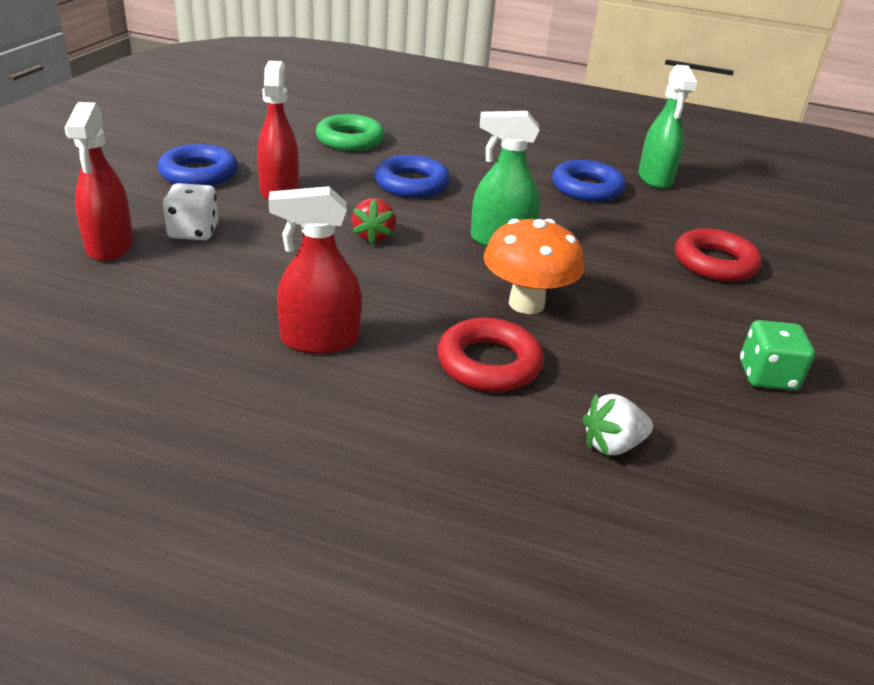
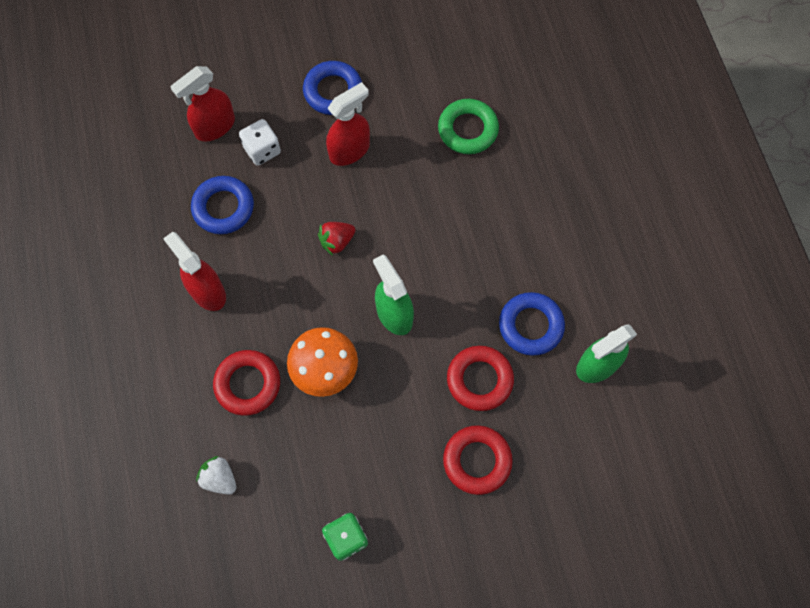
camera: 60 degrees right, 35 degrees up
blue ring [375,155,450,198] -> blue ring moved to [191,176,254,234]
none -> red ring [447,346,514,411]

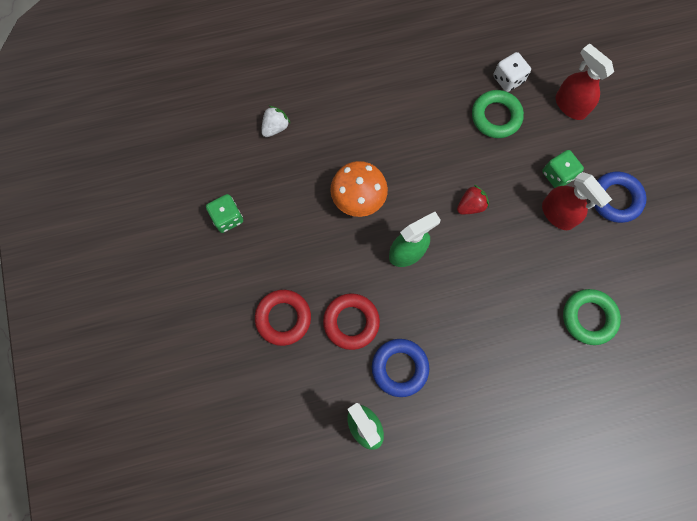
camera: 90 degrees right, 5 degrees up
red spray bottle [163,232,226,311] -> none
blue ring [191,176,254,234] -> green ring [472,90,524,138]
red ring [213,350,280,416] -> none
white dice [239,119,281,166] -> white dice moved to [494,52,531,92]
red strawberry [318,222,356,256] -> red strawberry turned 90 degrees clockwise [457,185,489,214]
none -> green dice [542,150,584,188]

